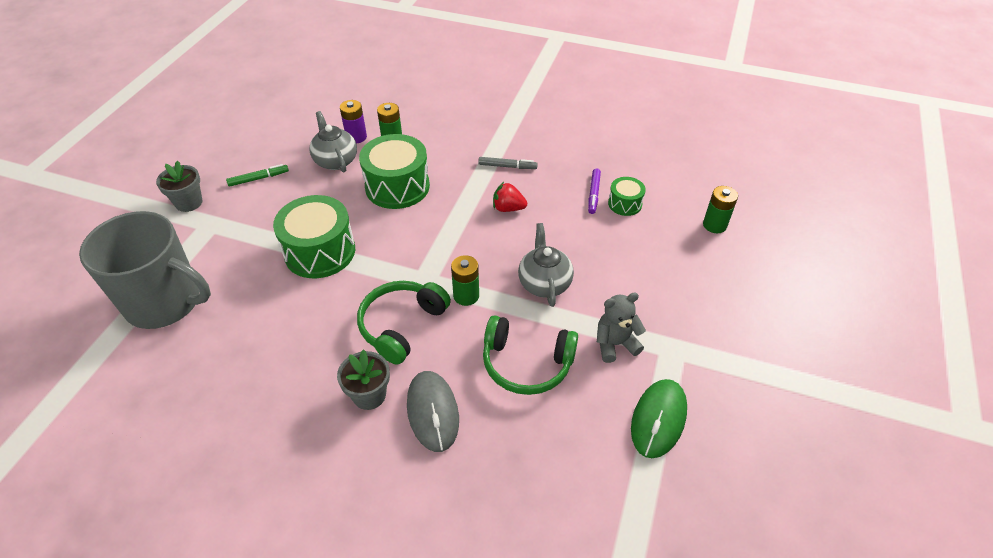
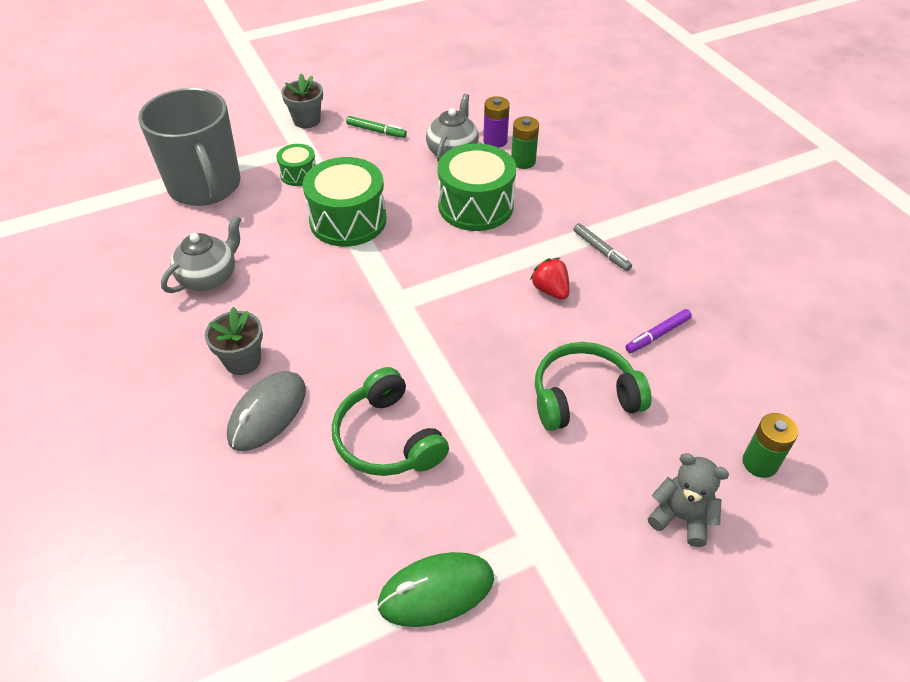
camera: 45 degrees right, 0 degrees up
green headphones [357,281,451,365] -> green headphones moved to [535,342,652,431]
green battery [451,255,479,306] -> none
grey teapot [518,223,574,307] -> grey teapot moved to [161,215,241,293]
grey teddy bear [597,293,646,363] -> grey teddy bear moved to [648,453,729,547]
green drum [608,177,646,216] -> green drum moved to [276,144,316,186]

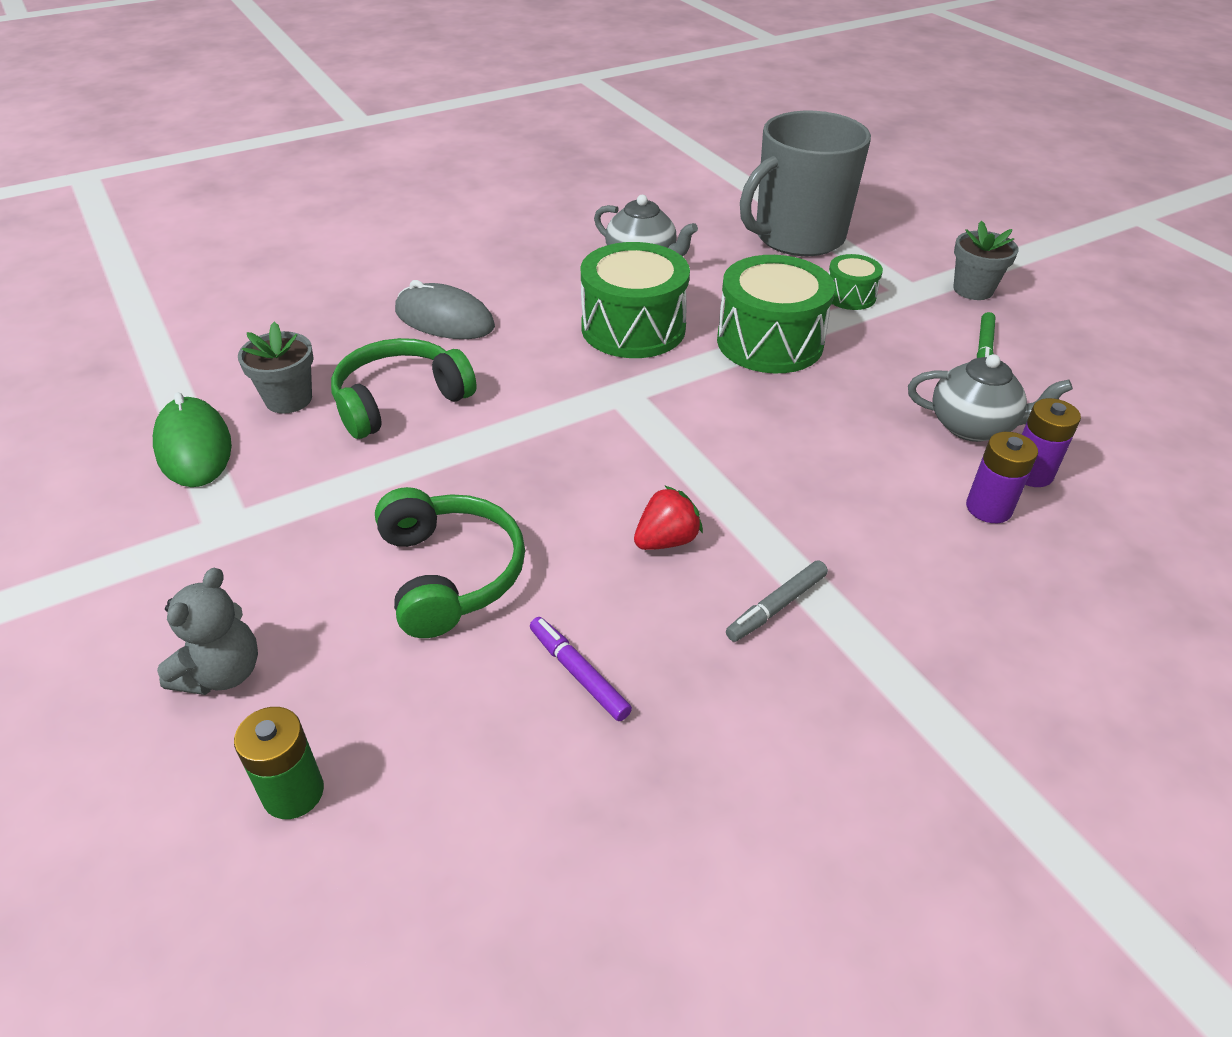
camera: 85 degrees right, 5 degrees down
grey flower pot [205,307,263,375] -> grey flower pot moved to [238,322,314,413]
green drum [438,143,516,231] -> green drum moved to [581,242,690,358]
green battery [511,116,539,169] -> purple battery [966,432,1038,523]

